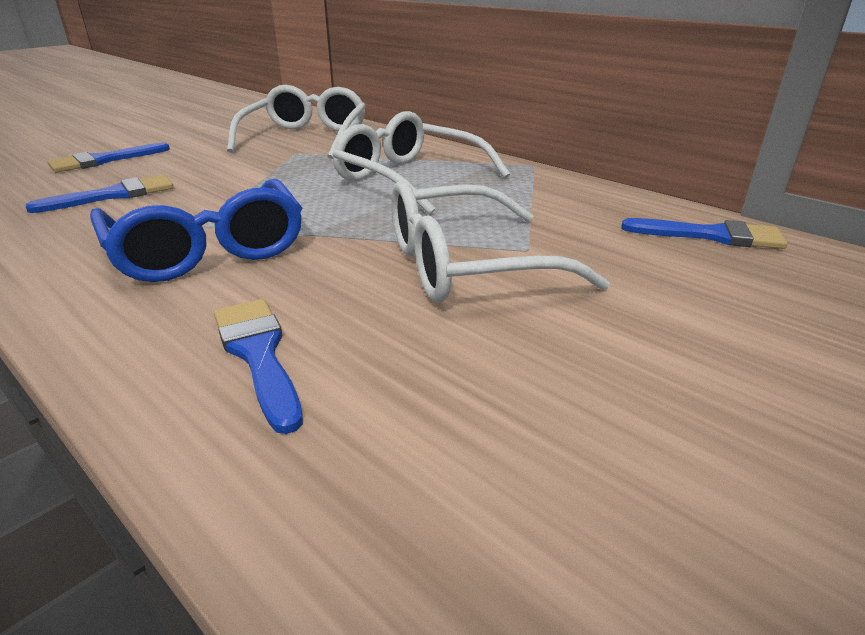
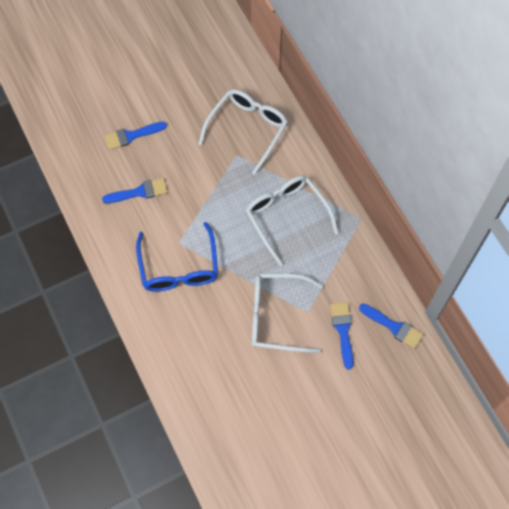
camera: 20 degrees right, 35 degrees up
blue brush [214,299,303,434] -> blue brush moved to [330,302,354,370]

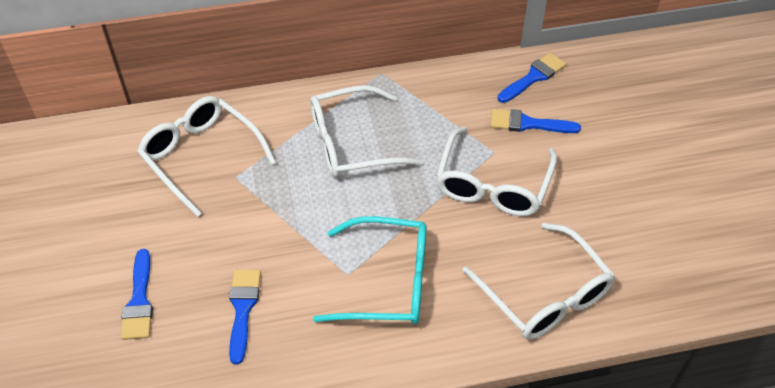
camera: 75 degrees left, 15 degrees down
blue glasses [136,222,218,292] -> turquoise glasses [313,216,427,324]
none -> white glasses [463,223,615,340]

